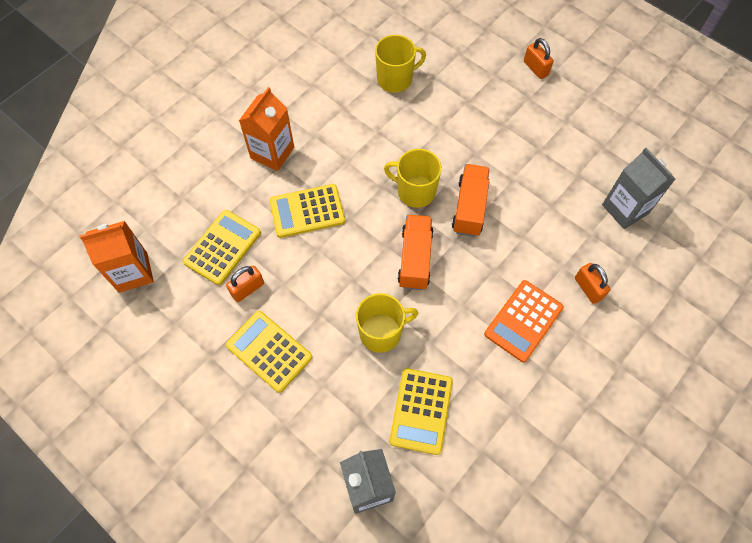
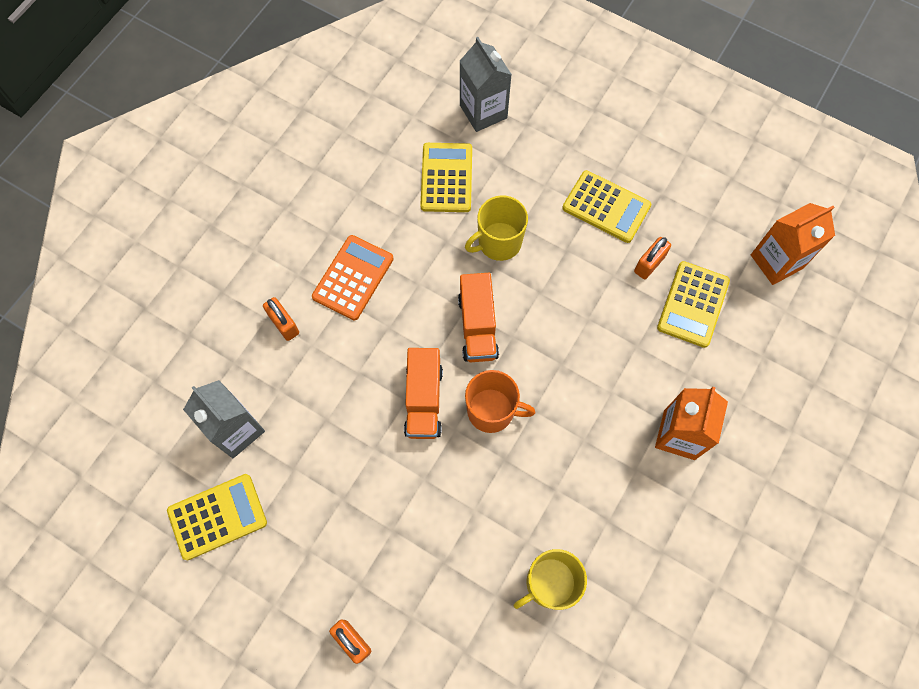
camera: 170 degrees right, 5 degrees up
yellow calculator [269,184,345,238] -> yellow calculator moved to [167,474,267,560]
yellow mug [384,149,442,208] -> orange mug [465,370,535,433]

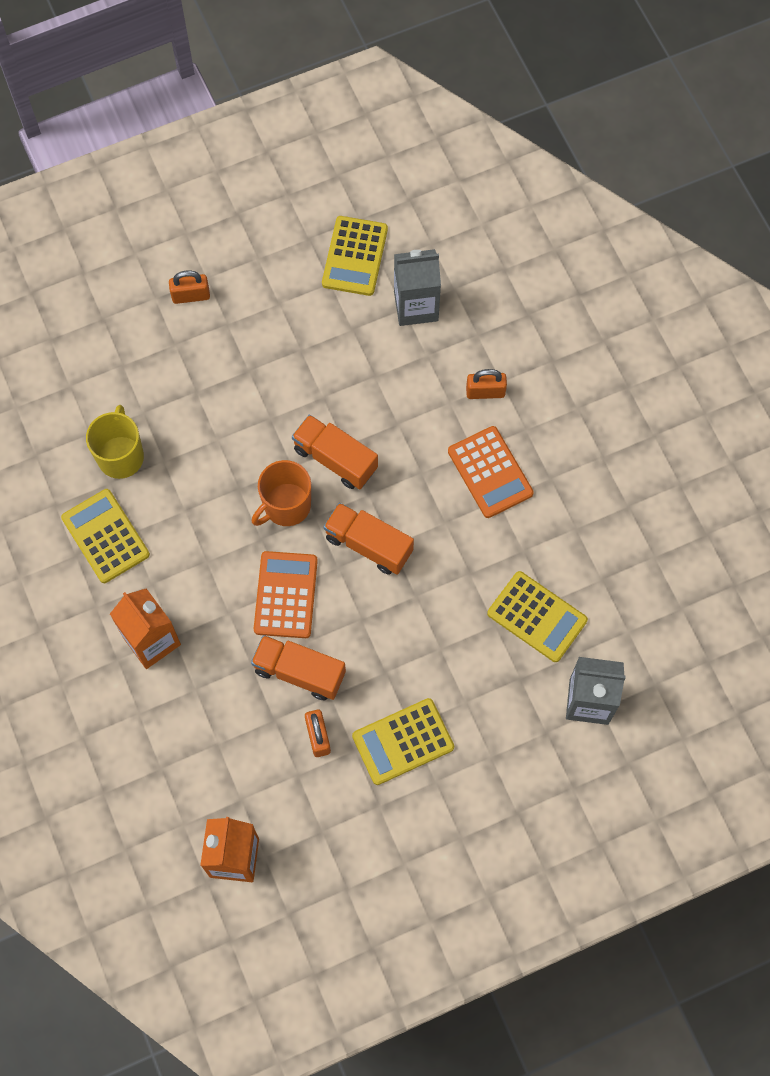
camera: 125 degrees right, 0 degrees up
yellow mug [465,195,528,261] -> none
yellow calculator [657,261,730,348] -> yellow calculator moved to [61,489,150,583]
none -> orange truck [251,635,346,700]
none -> orange calculator [254,551,318,638]

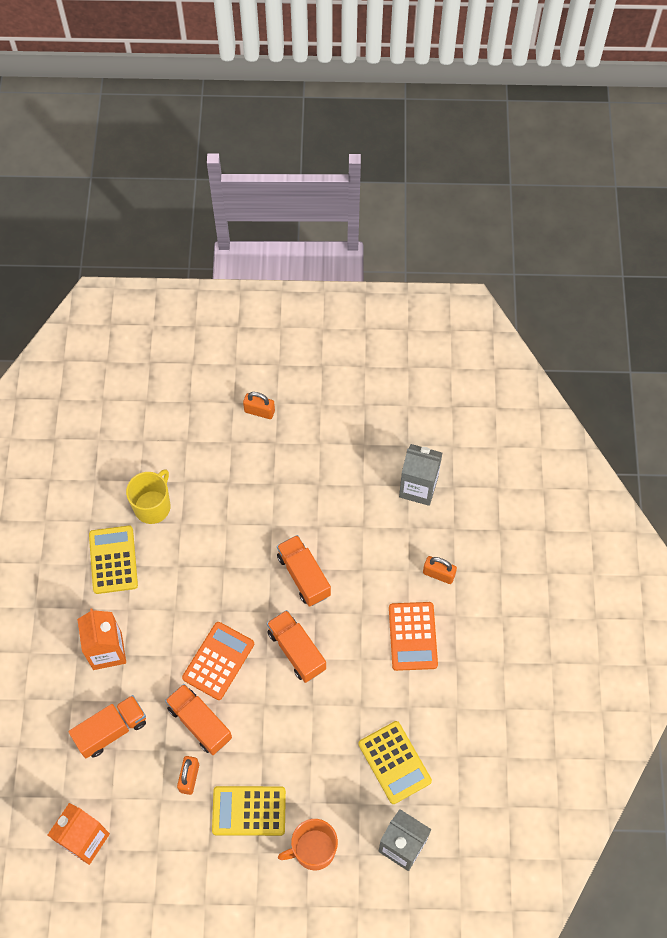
camera: 25 degrees right, 5 degrees down
orange mug [252,460,311,526] -> orange mug moved to [278,819,338,870]
yellow calculator [322,216,388,296] -> none
none -> orange truck [69,695,146,758]

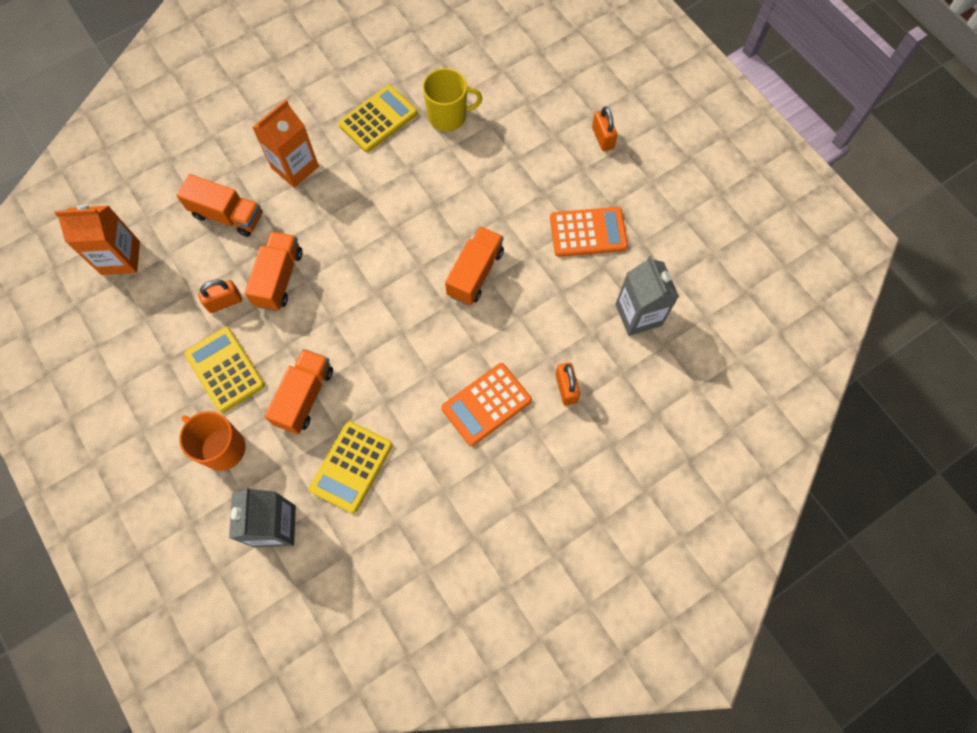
camera: 55 degrees right, 5 degrees up
orange calculator [182,622,254,700] -> orange calculator moved to [550,207,628,257]
orange truck [267,610,326,683] -> orange truck moved to [265,349,333,434]

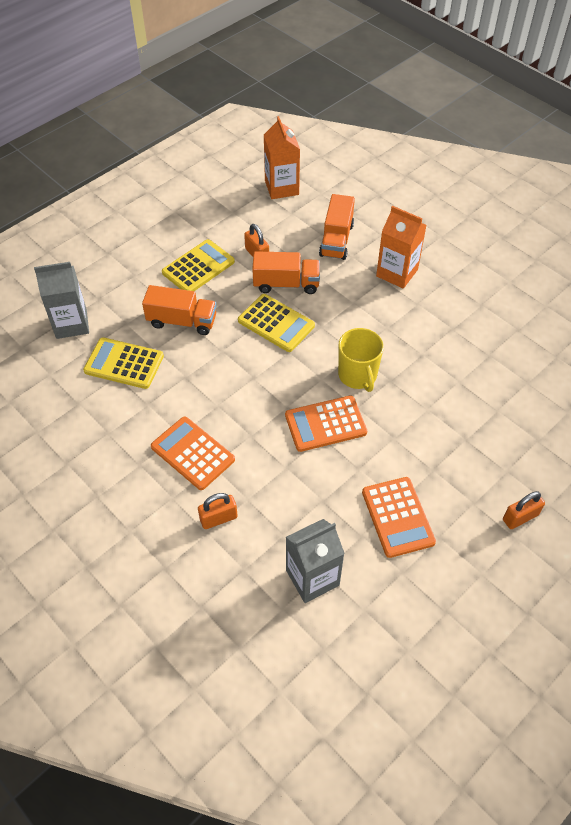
camera: 80 degrees right, 15 degrees down
orange mug [179,411,245,471] -> none
yellow calculator [338,85,418,152] -> yellow calculator moved to [238,294,315,352]
yellow mug [423,68,482,132] -> yellow mug moved to [338,328,384,392]
orange truck [445,226,504,305] -> orange calculator [285,395,367,452]

